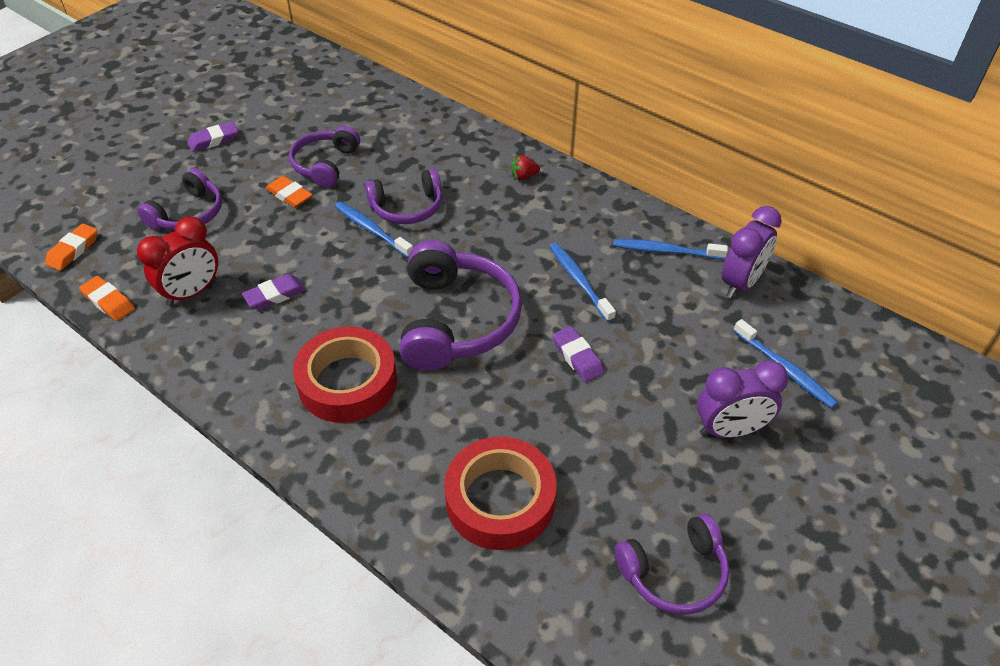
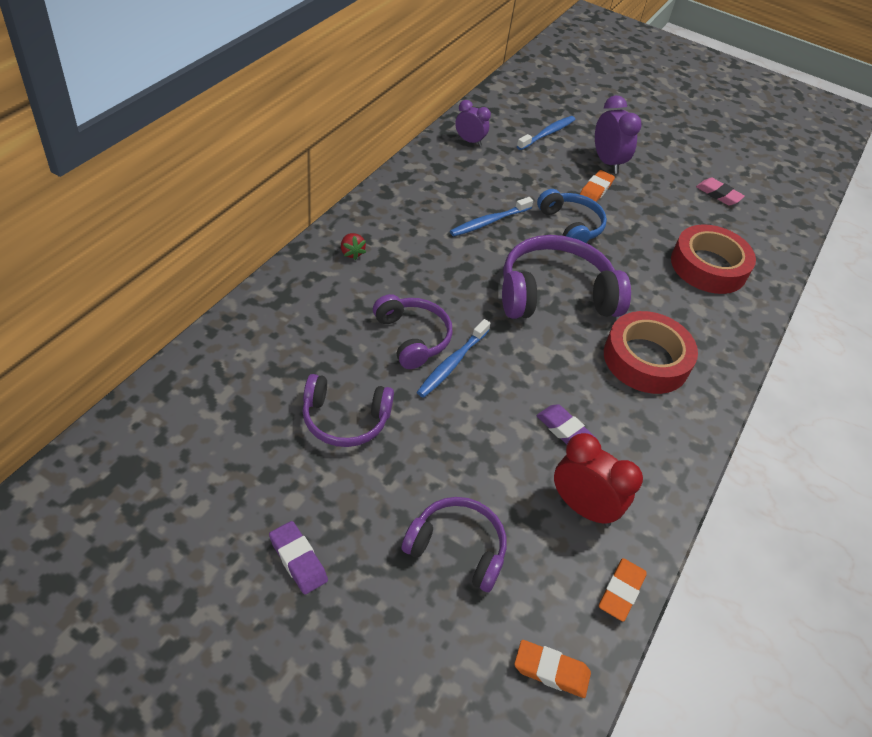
camera: 105 degrees left, 0 degrees up
orange eraser [266,176,313,208] -> orange eraser moved to [580,170,615,202]
purple eraser [552,326,604,382] -> blue headphones [537,189,607,243]
blue toothbrush [613,239,728,260] -> none
purple headphones [615,514,729,615] -> pink eraser [696,177,745,206]
purple clock [722,206,782,298] -> purple clock [455,100,491,146], size x0.65

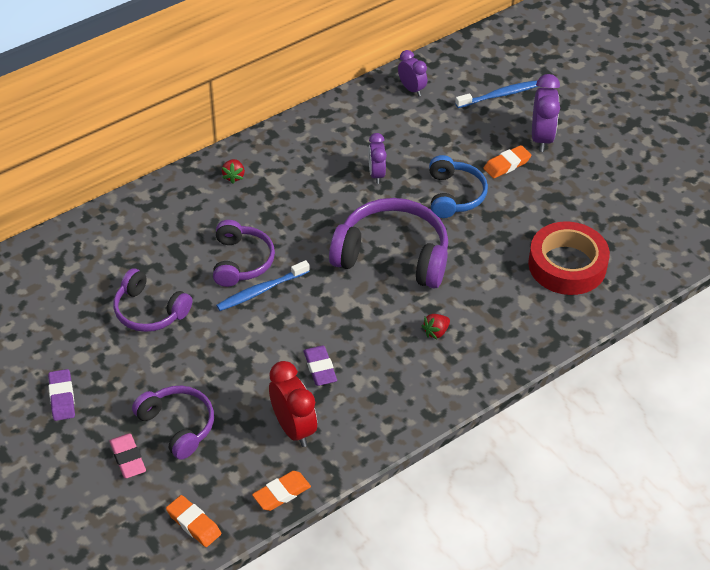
camera: 30 degrees right, 0 degrees up
blue toothbrush [450,197,533,236] -> purple clock [369,133,387,184]
red tape [604,311,698,394] -> red strawberry [422,314,450,339]
pink eraser [696,177,745,206] -> pink eraser moved to [109,434,146,478]

